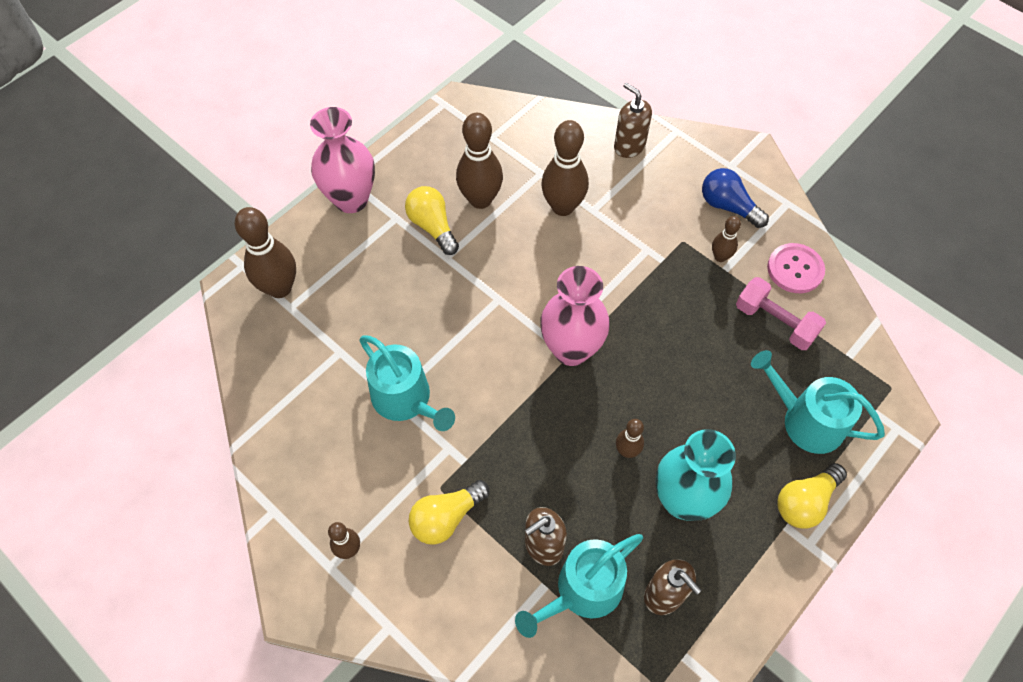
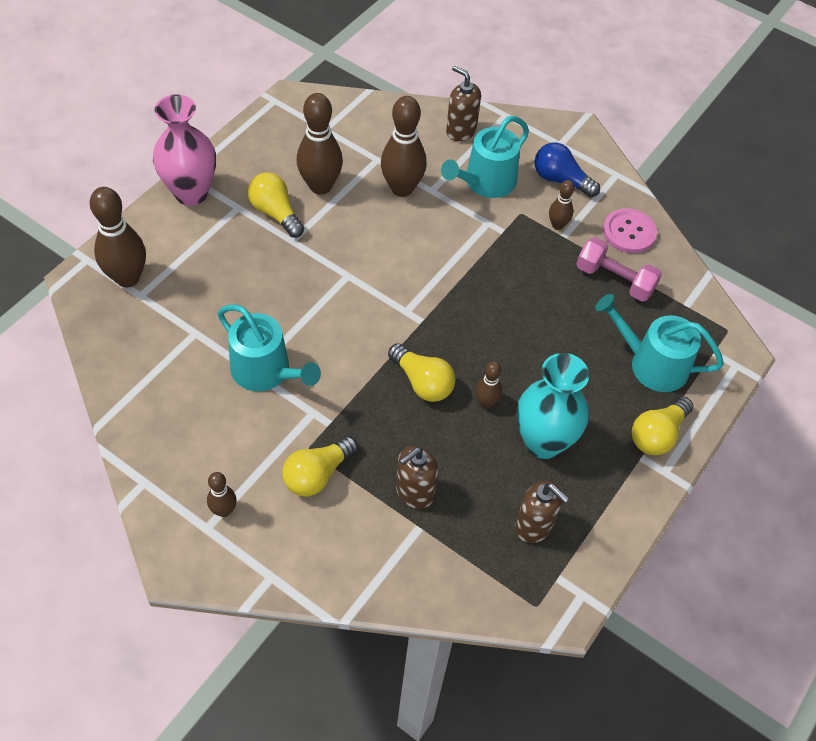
camera: 10 degrees left, 5 degrees down
turquoise watering can [515,534,643,638] -> turquoise watering can moved to [441,116,529,198]
pink vase [540,266,610,366] -> none
none -> yellow light bulb [388,343,456,402]

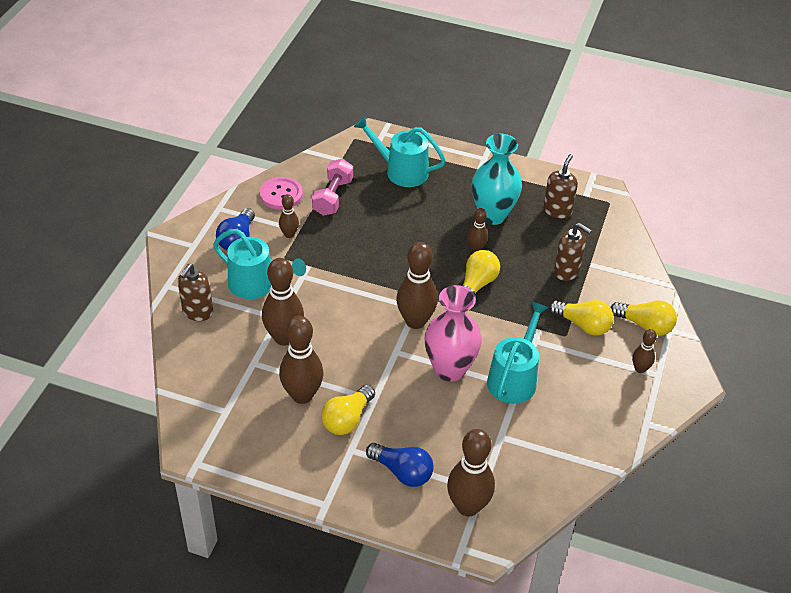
camera: 105 degrees left, 10 degrees down
pink vase [153,94,216,205] -> pink vase moved to [425,285,482,382]
turquoise watering can [595,294,724,392] -> turquoise watering can turned 105 degrees clockwise [354,116,446,187]
yellow light bulb [632,397,693,455] -> yellow light bulb moved to [610,300,677,336]
none -> blue light bulb [366,443,434,487]
none -> brown bowling pin [396,242,438,329]

